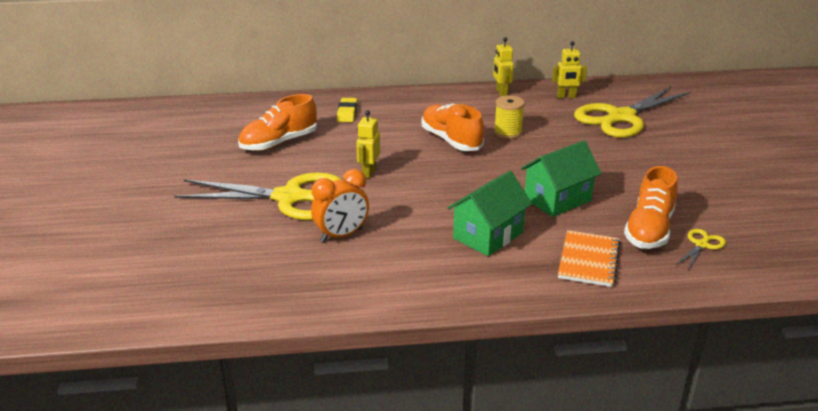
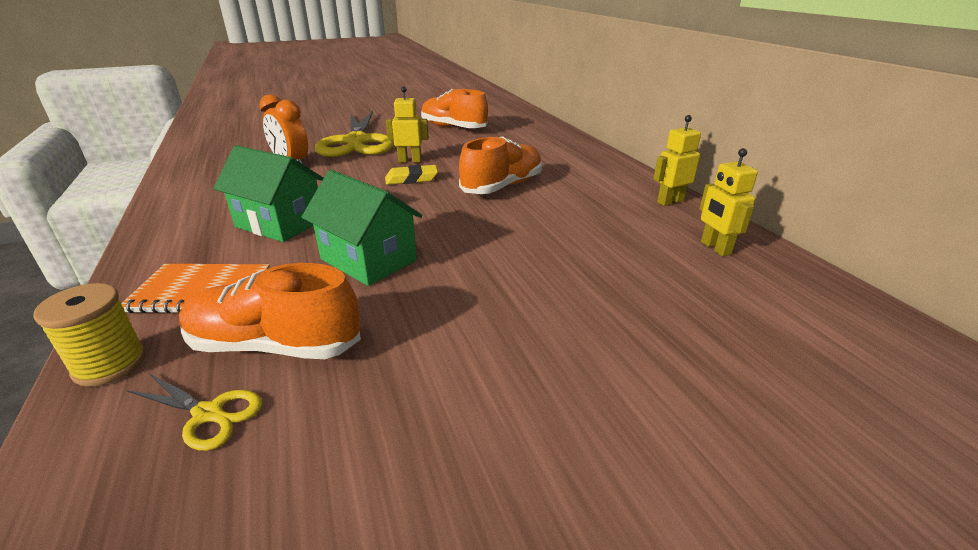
camera: 75 degrees right, 0 degrees up
yellow eraser [337,98,357,122] -> yellow eraser moved to [385,165,438,185]
yellow spool [494,95,525,139] -> yellow spool moved to [33,283,146,387]
yellow scissors [574,86,691,138] -> none

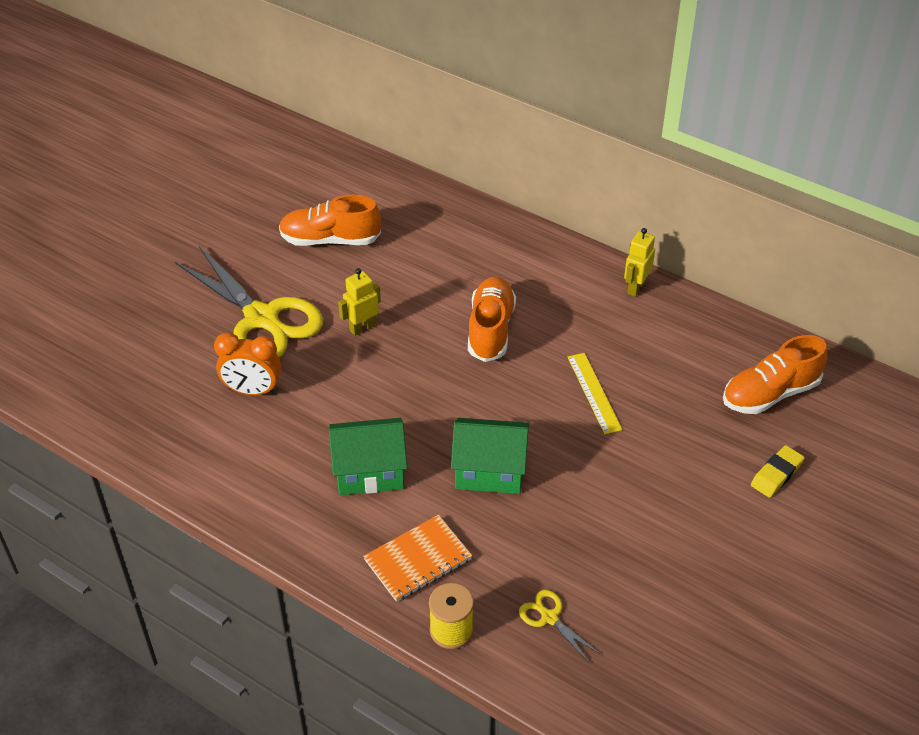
camera: 35 degrees left, 15 degrees up
yellow scissors [127,374,262,451] -> yellow scissors turned 120 degrees counterclockwise [519,590,600,663]
orange shoe [179,263,361,359] -> orange shoe moved to [723,335,827,414]
yellow eraser [385,165,438,185] -> yellow eraser moved to [751,445,805,498]
yellow robot [700,148,758,256] -> none
none -> yellow ruler [567,353,623,434]

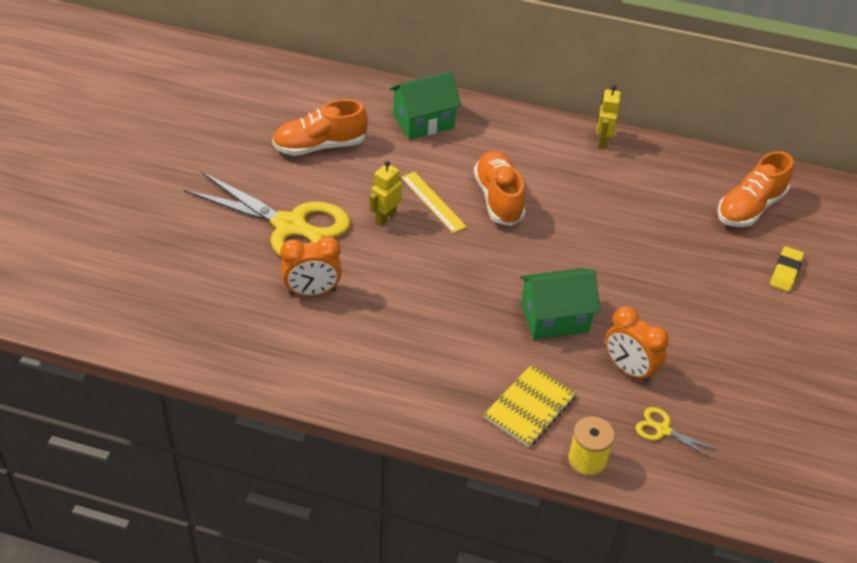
camera: 20 degrees left, 0 degrees up
green house [329,418,407,495] -> green house moved to [389,71,461,140]
orange notebook [363,515,472,602] -> yellow notebook [484,364,577,447]
yellow ruler [567,353,623,434] -> yellow ruler moved to [401,172,467,233]
none -> orange clock [605,306,669,383]

